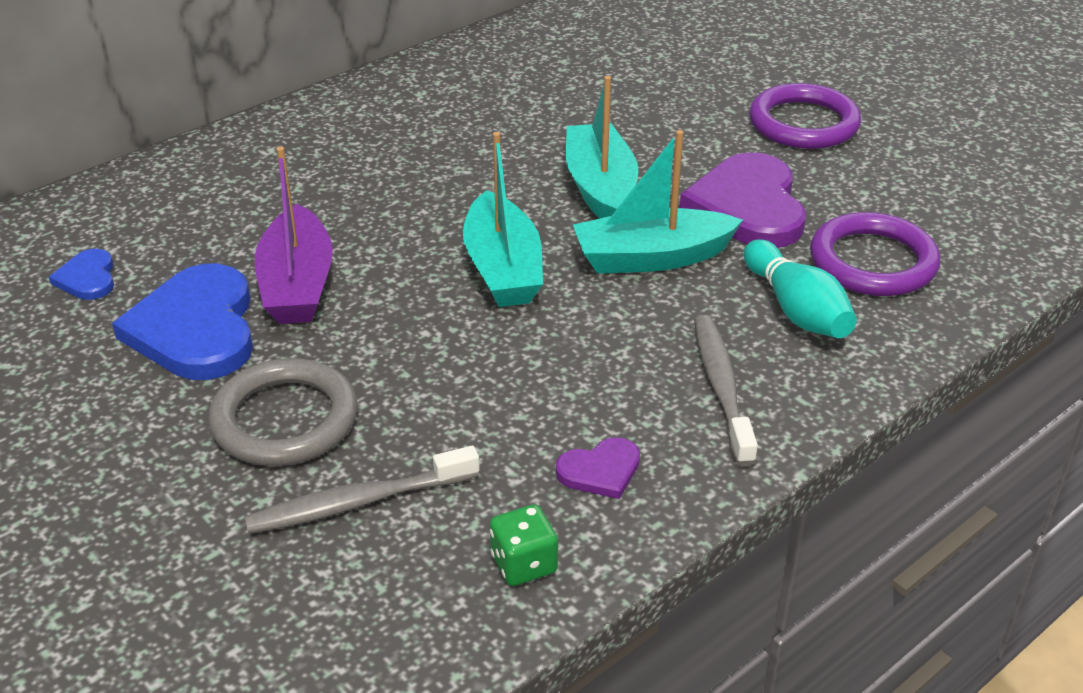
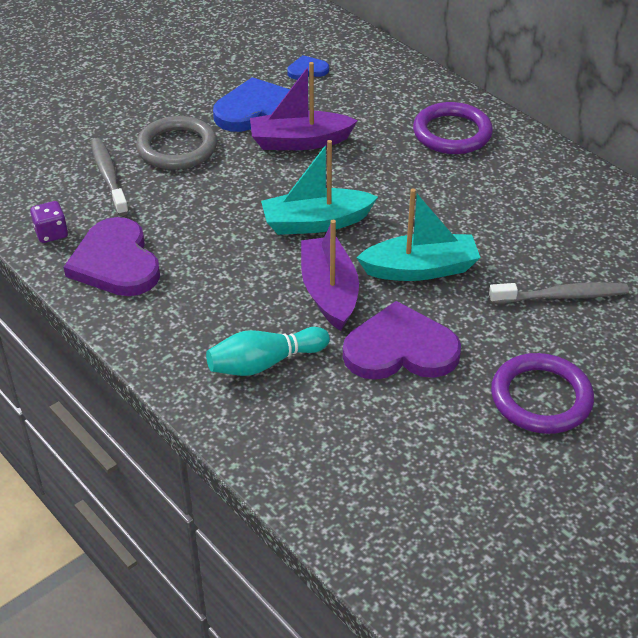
camera: 90 degrees right, 5 degrees up
green dice [490,504,558,586] -> purple dice [30,201,68,243]
purple heart [556,437,640,499] -> purple heart [63,217,160,296], size x2.08
turquoise boat [573,130,743,274] -> purple boat [301,220,359,331]
grey toothbrush [694,315,758,466] -> grey toothbrush moved to [489,282,629,304]
purple ring [810,212,940,296] -> purple ring moved to [413,102,493,154]

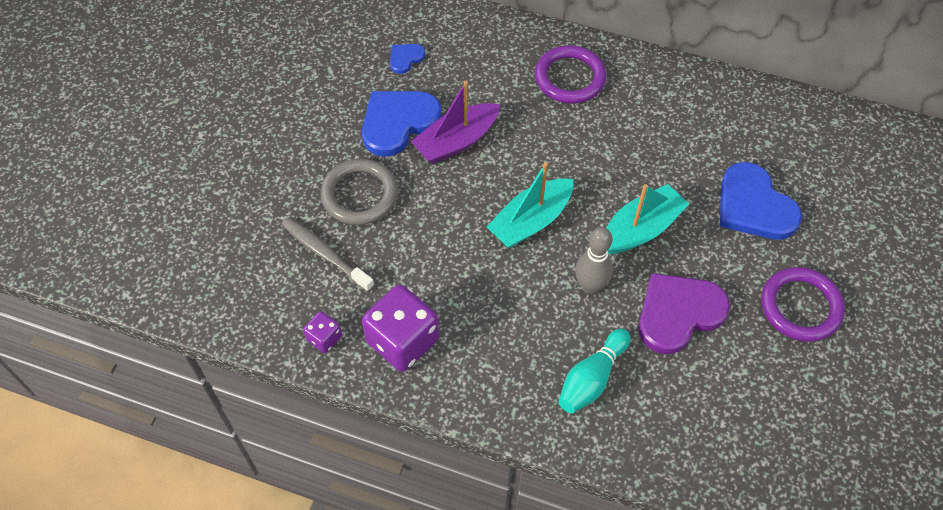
camera: 30 degrees left, 15 degrees up
purple heart [63,217,160,296] -> purple dice [362,285,439,372]
purple boat [301,220,359,331] -> grey bowling pin [575,227,613,294]
grey toothbrush [489,282,629,304] -> blue heart [720,162,802,240]

